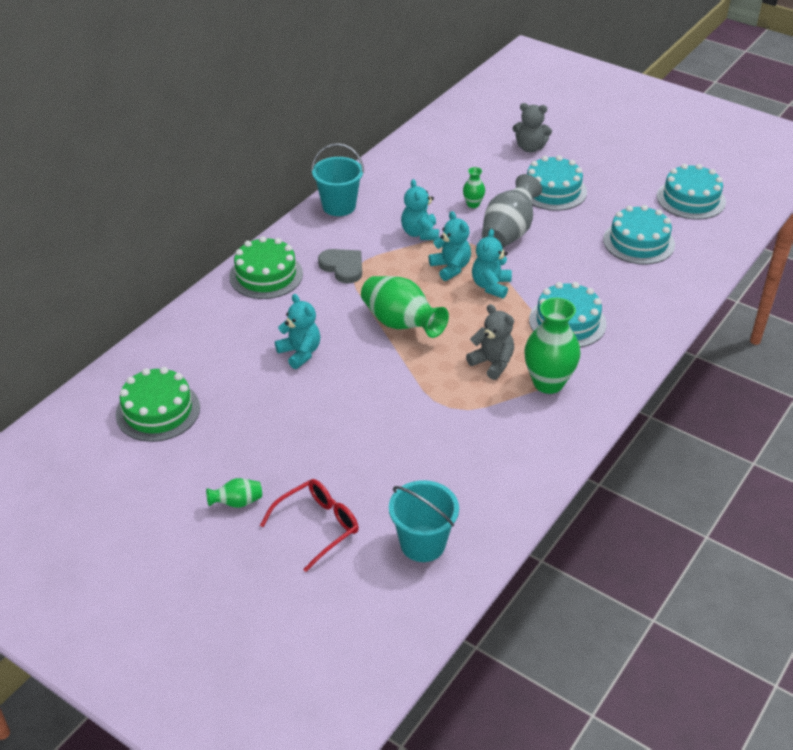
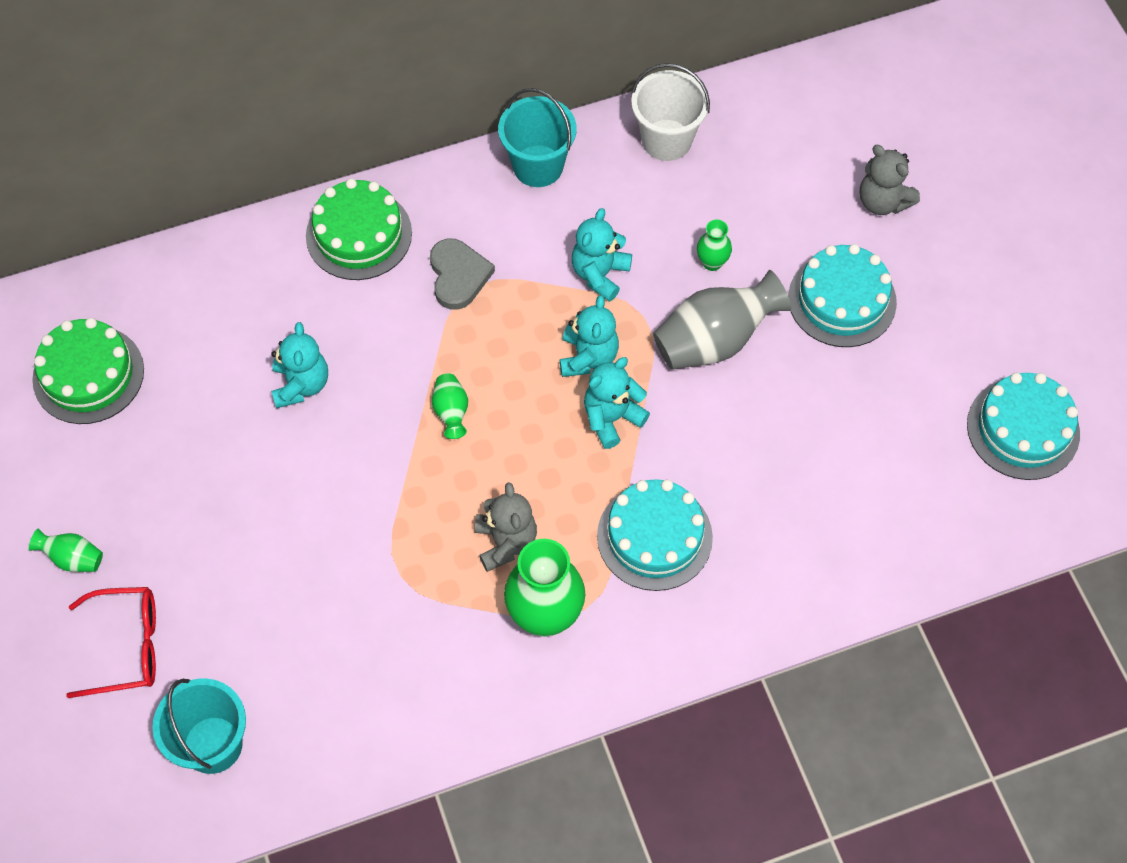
camera: 35 degrees right, 20 degrees up
green vase [361,276,449,338] -> green vase [432,373,468,439], size x0.49
turquoise cake [603,205,675,265] -> none
none -> white bucket [631,63,710,161]

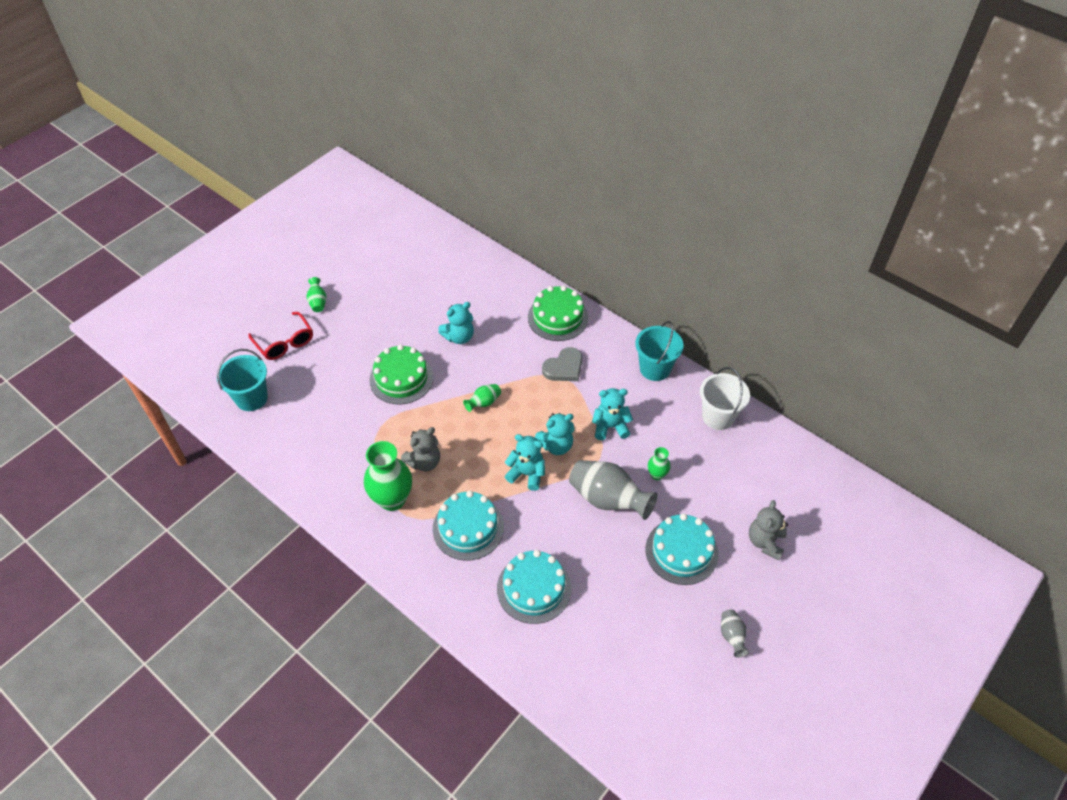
camera: 60 degrees right, 10 degrees down
green cake [32,318,144,424] -> green cake moved to [369,344,434,404]
turquoise cake [967,373,1080,480] -> turquoise cake moved to [497,550,571,624]
none -> grey vase [721,609,749,657]

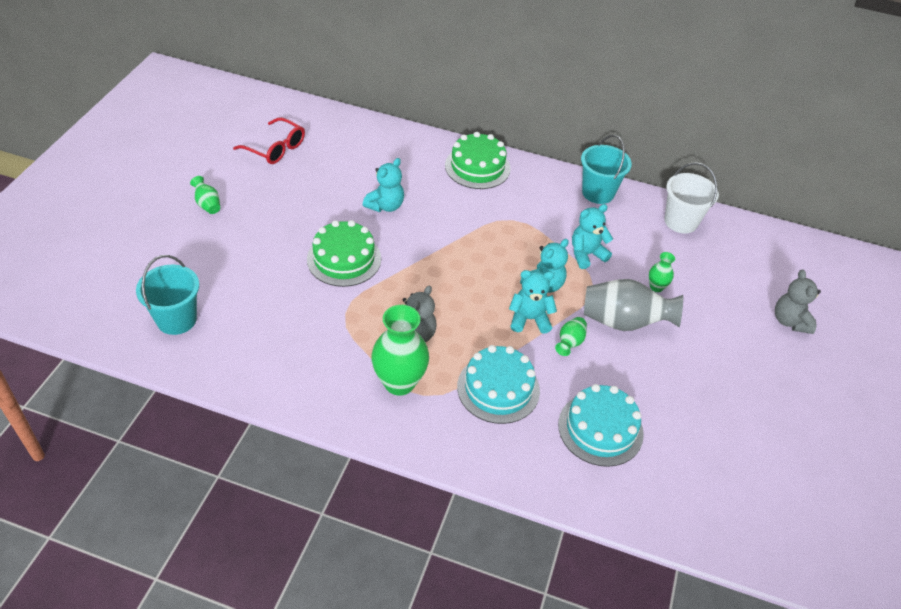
camera: 25 degrees left, 5 degrees down
red glasses [248,312,313,360] -> red glasses moved to [233,118,305,164]
green vase [463,384,501,412] -> green vase moved to [555,317,587,356]
grey heart [542,347,582,381] -> none
turquoise cake [645,513,719,585] -> none
grey vase [721,609,749,657] -> none

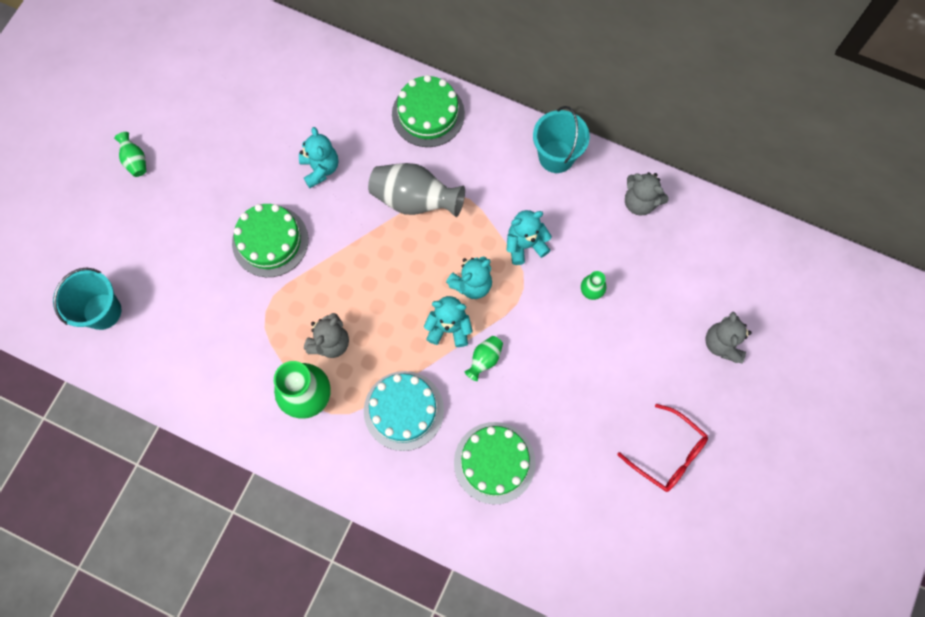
camera: 10 degrees right, 25 degrees up
red glasses [233,118,305,164] -> red glasses moved to [617,404,708,492]
turquoise teddy bear [363,158,404,212] -> turquoise teddy bear turned 60 degrees counterclockwise [299,127,338,188]
turquoise cake [558,384,644,467] -> green cake [454,422,536,504]
grey vase [584,279,683,331] -> grey vase moved to [368,163,465,217]
white bucket [665,162,719,234] -> grey teddy bear [625,172,669,216]

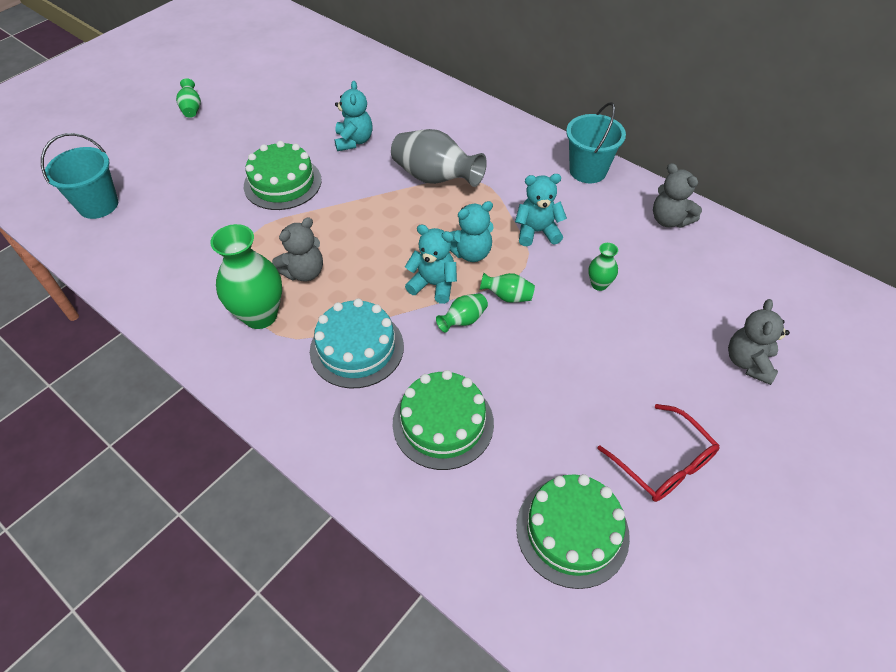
camera: 15 degrees right, 20 degrees down
green cake [392,75,465,147] -> green cake moved to [516,474,630,589]
none -> green vase [480,273,535,303]

